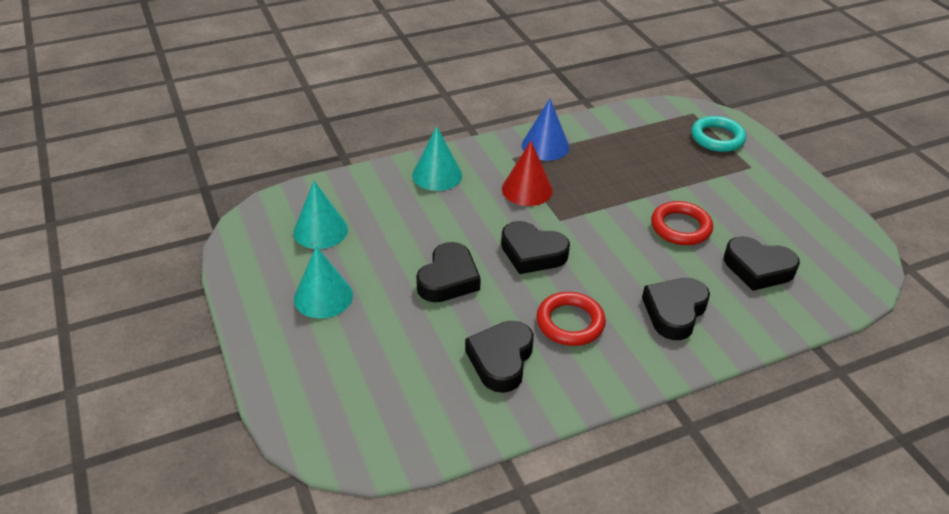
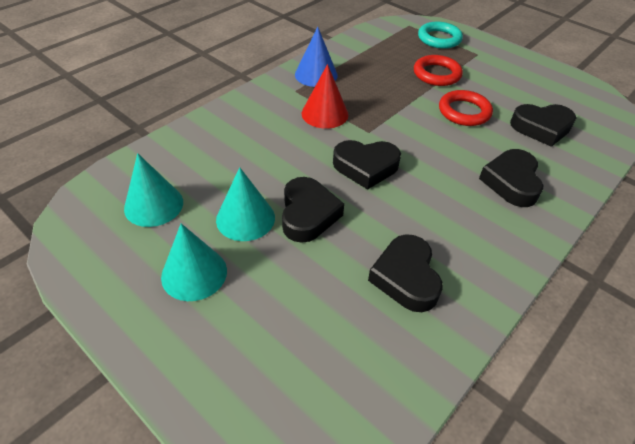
camera: 25 degrees left, 5 degrees up
turquoise cone [412,126,462,191] -> turquoise cone moved to [216,167,275,241]
red ring [536,292,606,346] -> red ring moved to [414,55,463,86]

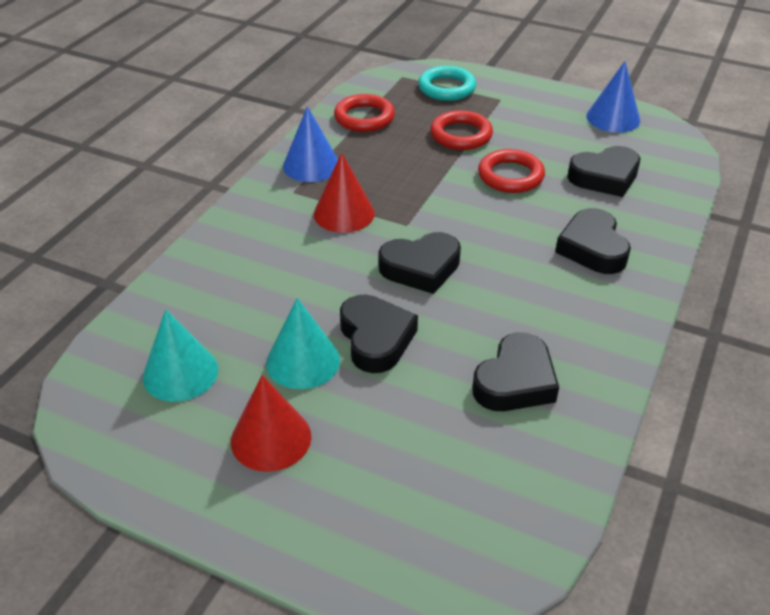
camera: 15 degrees left, 5 degrees down
turquoise cone [161,223,227,301] -> red cone [231,375,311,472]
black heart [368,234,443,312] -> black heart turned 120 degrees counterclockwise [472,332,559,411]
none -> red ring [334,94,395,132]
none -> blue cone [586,61,640,133]

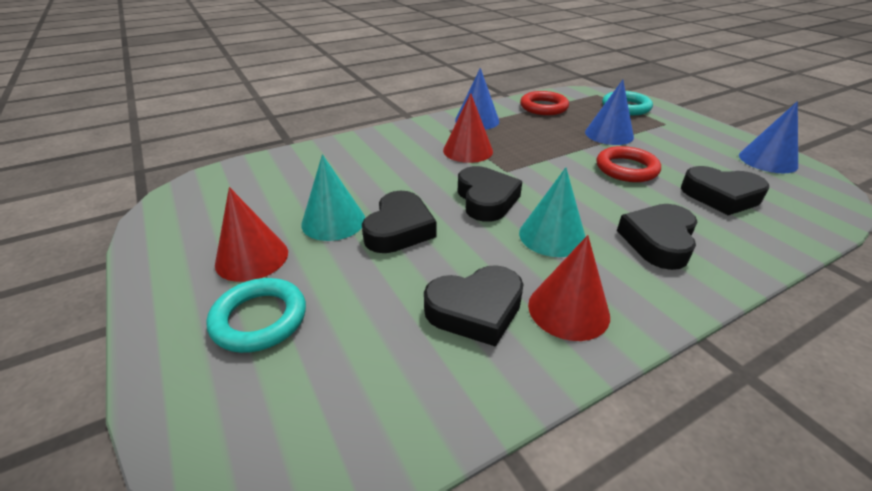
camera: 35 degrees right, 5 degrees down
turquoise cone [143,309,219,402] -> turquoise cone moved to [519,167,586,257]
black heart [379,232,461,294] -> black heart turned 120 degrees counterclockwise [458,166,522,222]
red ring [430,110,493,150] -> blue cone [585,80,634,145]
none -> turquoise ring [206,278,306,353]
none -> red cone [528,235,610,341]

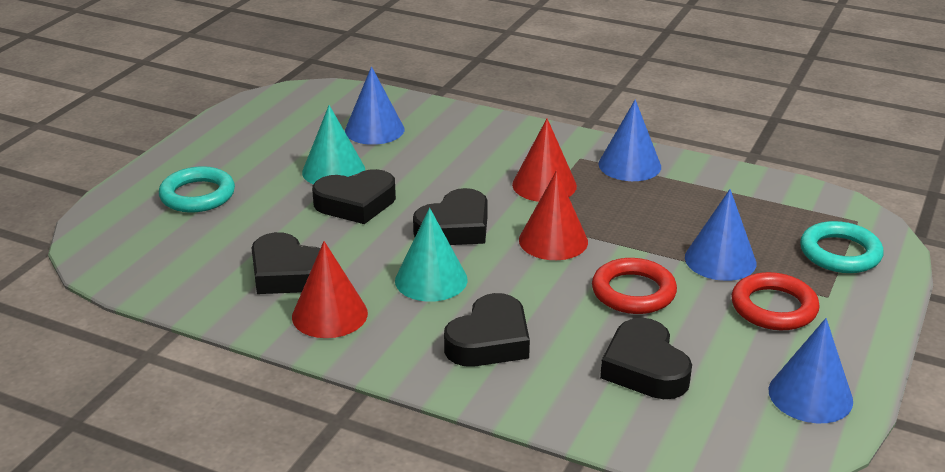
camera: 55 degrees right, 5 degrees down
red cone [215,187,288,282] -> red cone moved to [519,171,588,260]
red ring [520,91,569,115] -> red ring moved to [732,272,820,330]
black heart [617,204,697,270] -> black heart turned 135 degrees clockwise [444,293,530,367]
none -> blue cone [345,66,404,145]

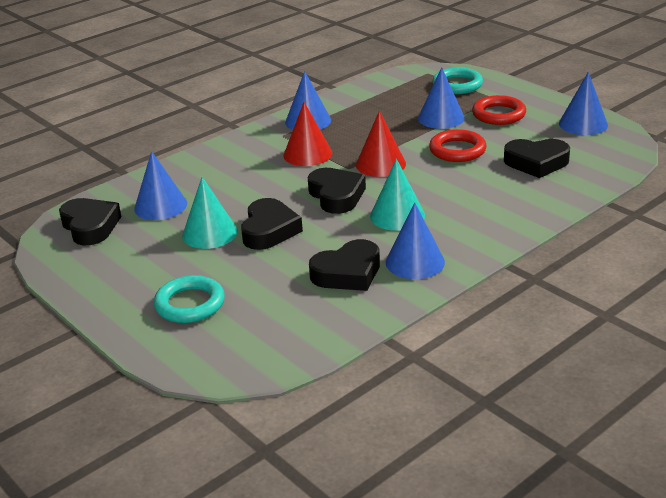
camera: 65 degrees left, 0 degrees up
red cone [292,241,368,338] -> blue cone [386,203,445,279]
black heart [444,293,530,367] -> black heart moved to [59,198,121,245]

